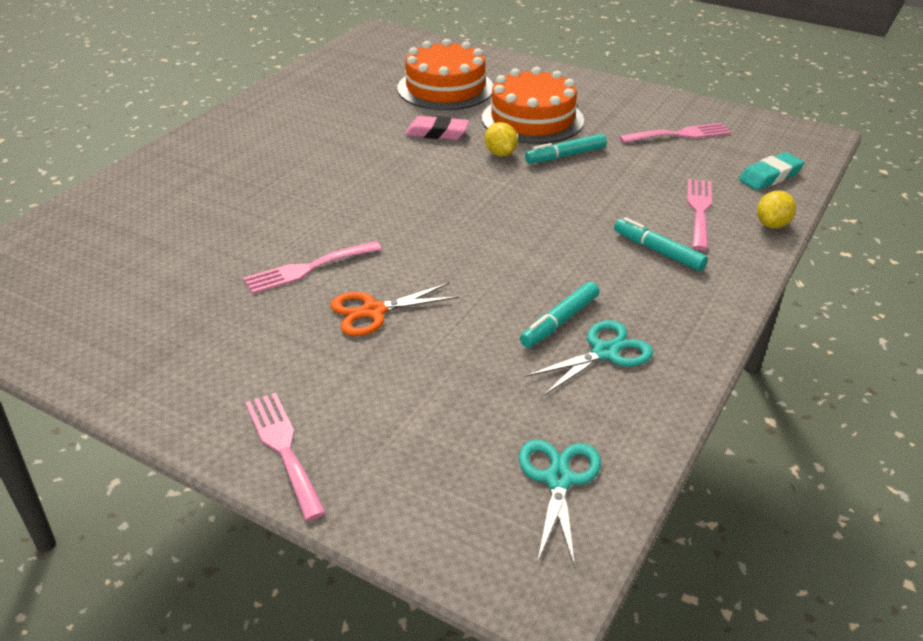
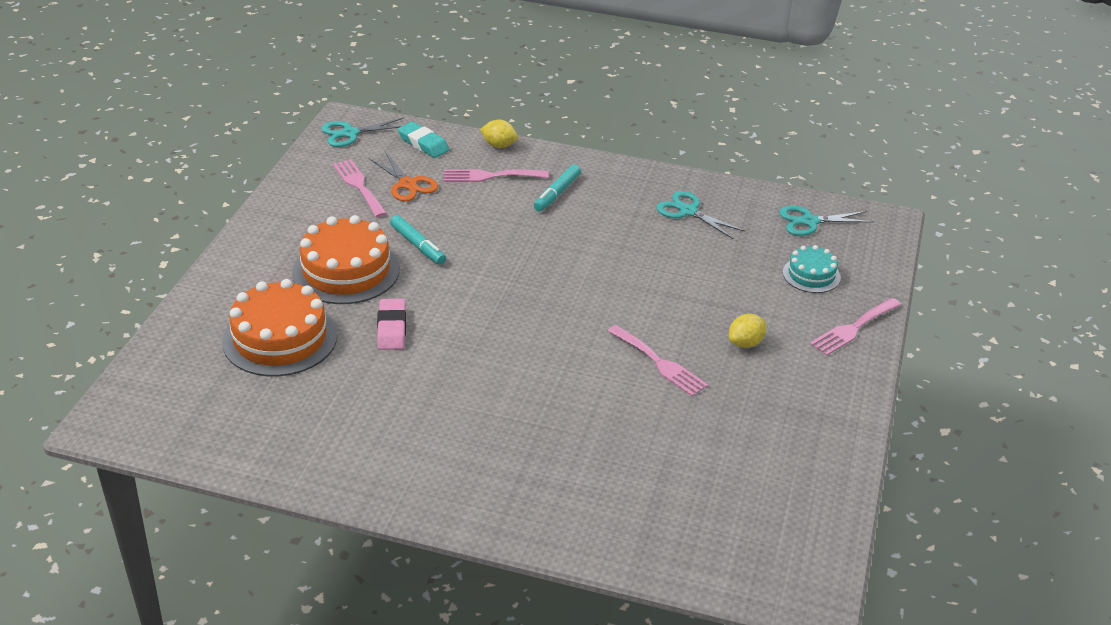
camera: 105 degrees left, 0 degrees up
orange scissors [330,283,459,336] -> orange scissors moved to [369,151,438,201]
yellow lemon [485,122,518,156] -> yellow lemon moved to [729,314,766,348]
turquoise marker [520,282,599,348] -> none
none -> turquoise scissors [321,117,404,147]
none -> turquoise cake [783,245,841,293]

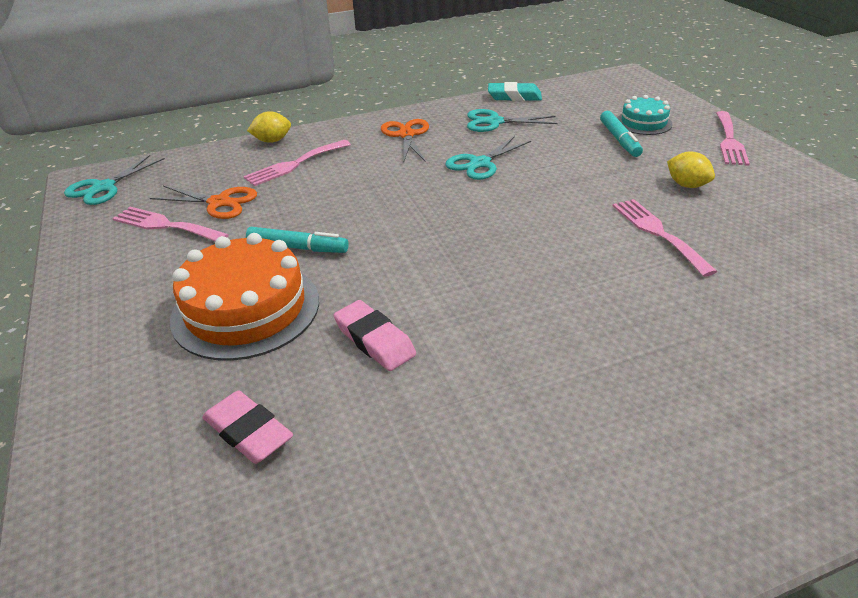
camera: 35 degrees left, 0 degrees up
orange cake [222,279,337,376] -> pink eraser [202,391,293,464]
turquoise eraser [398,122,450,158] -> turquoise eraser moved to [488,82,542,101]
turquoise marker [534,164,581,212] -> turquoise marker moved to [600,111,643,157]
pink fork [608,325,708,396] -> pink fork turned 120 degrees counterclockwise [613,199,717,277]
yellow lemon [729,314,766,348] -> yellow lemon turned 60 degrees counterclockwise [667,152,715,188]
turquoise scissors [779,206,873,236] -> turquoise scissors moved to [445,136,531,180]
none -> orange scissors [381,119,429,161]

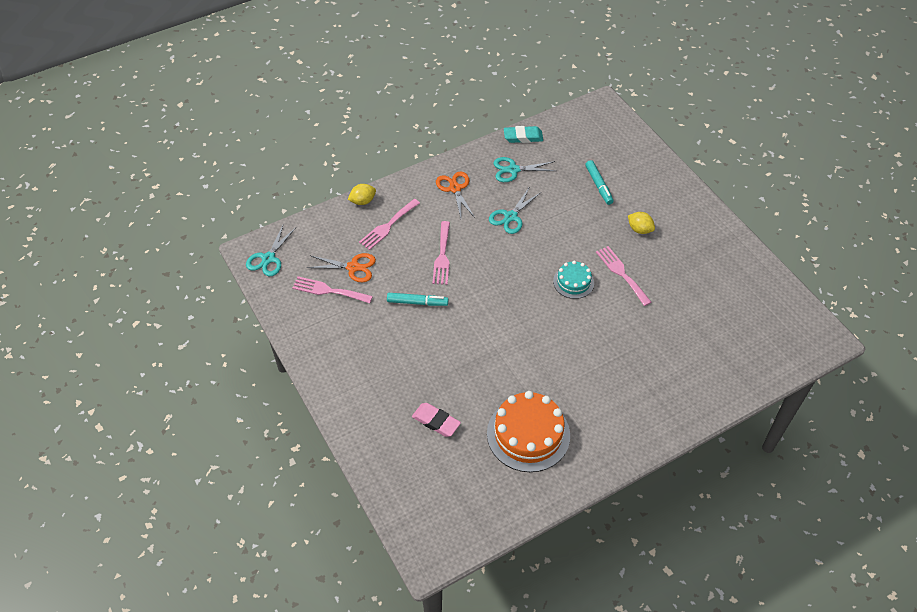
camera: 10 degrees left, 15 degrees up
orange cake [170,233,319,361] -> orange cake moved to [487,391,570,472]
pink eraser [333,300,416,371] -> none
turquoise cake [617,95,673,135] -> turquoise cake moved to [553,261,594,299]
pink fork [716,111,750,166] -> pink fork moved to [432,221,450,285]

